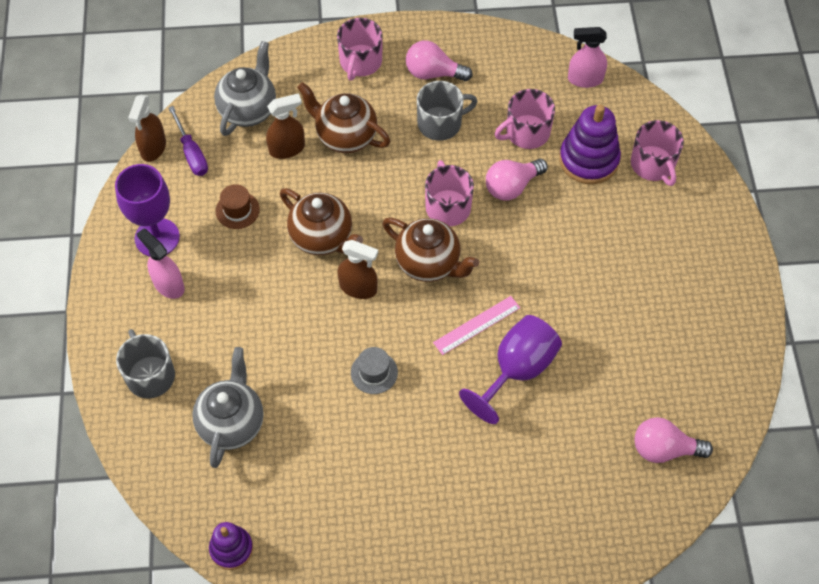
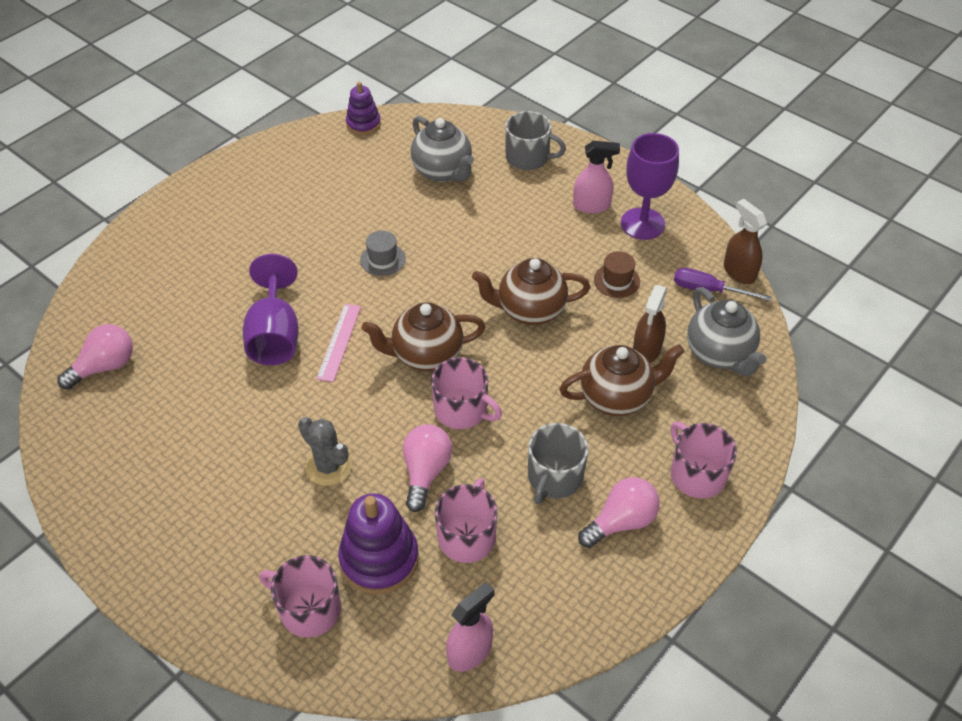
camera: 135 degrees right, 10 degrees down
brown spray bottle [337,240,378,299] -> none
none -> grey cactus [298,417,352,486]

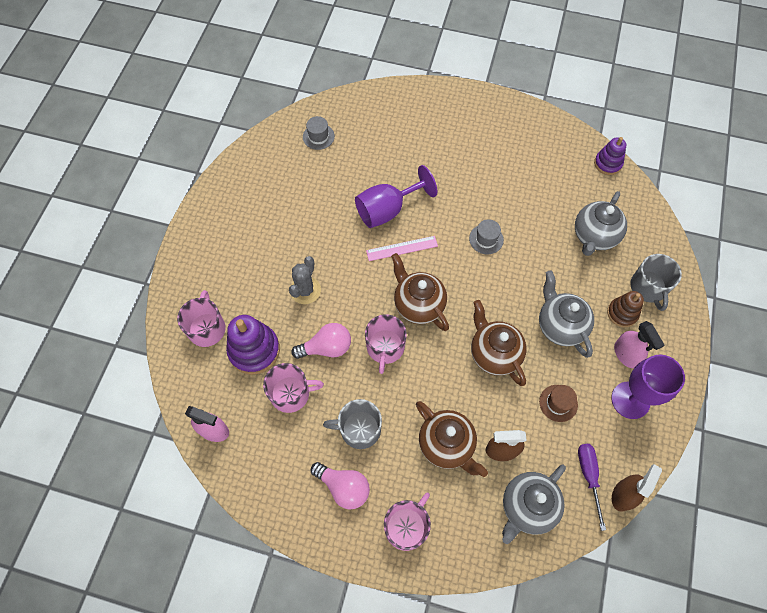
camera: 65 degrees right, 15 degrees up
pink light bulb [57,324,133,390] -> grey hat [303,116,335,150]
none -> grey teapot [539,270,594,358]
none -> brown stacking toy [607,291,644,327]

